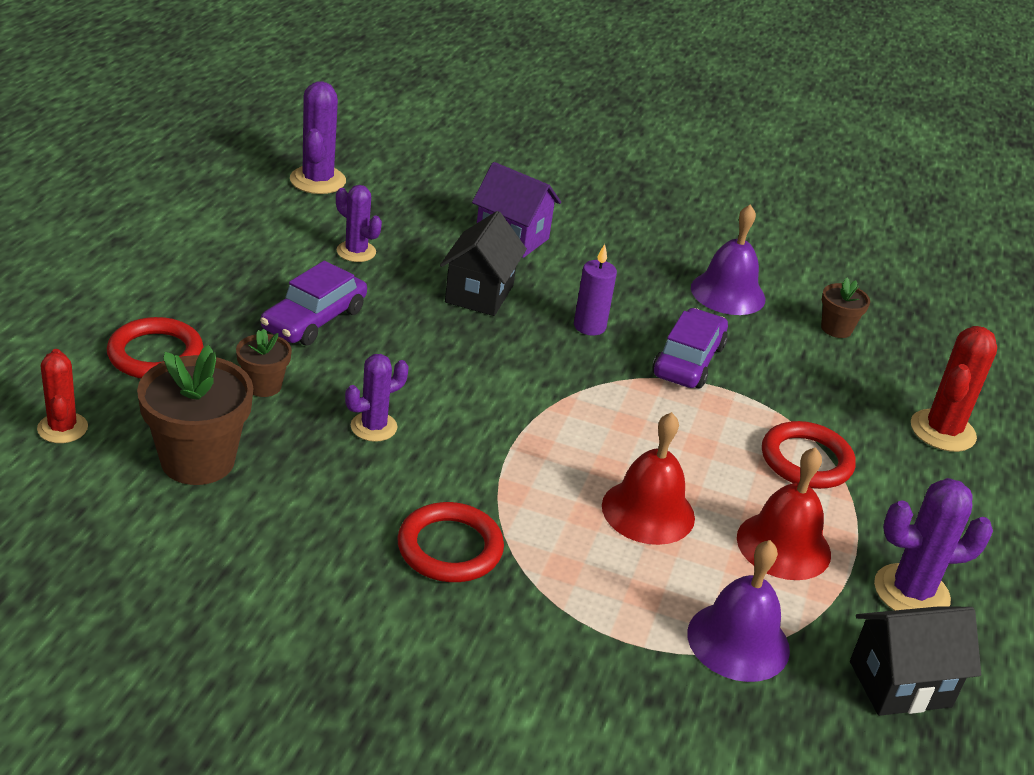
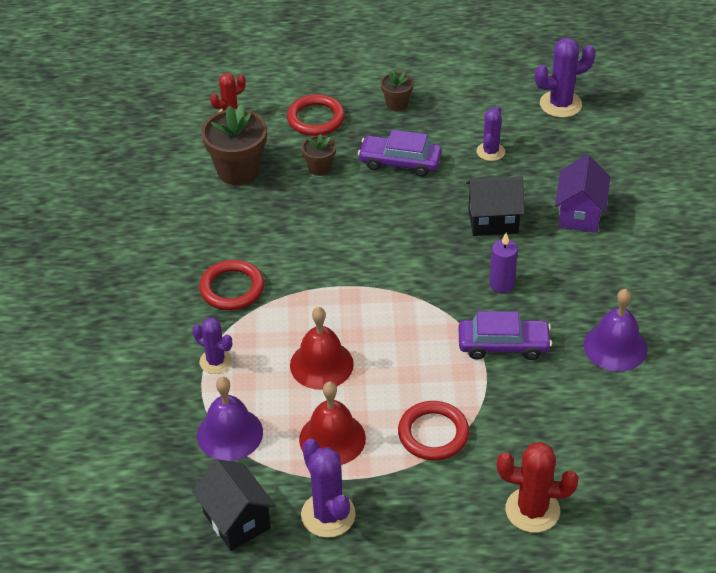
camera: 75 degrees right, 10 degrees up
purple cactus [345,354,409,442] -> purple cactus moved to [192,317,232,374]
brown flower pot [821,278,870,338] -> brown flower pot moved to [381,70,414,111]

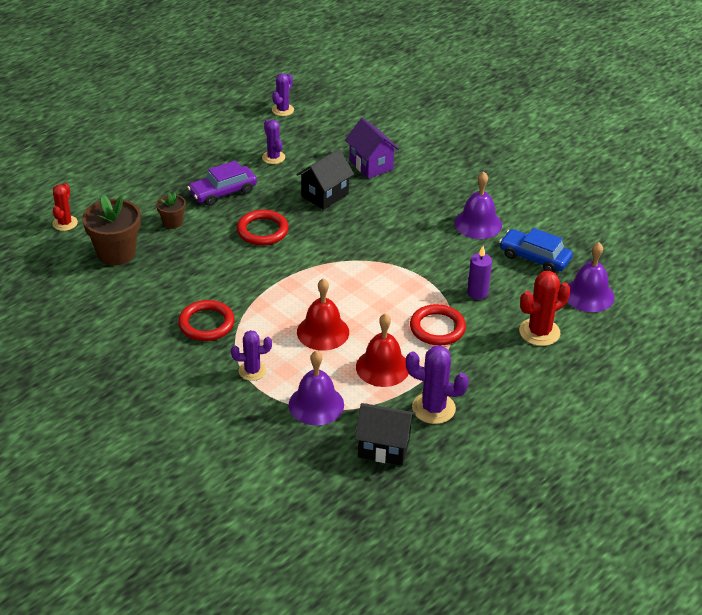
camera: 45 degrees left, 5 degrees down
red ring [287,94,345,136] -> red ring moved to [237,210,289,245]
brown flower pot [381,70,414,111] -> none
purple car [459,311,552,360] -> none
purple candle [490,233,518,293] -> purple candle moved to [467,246,492,300]
purple cactus [535,38,596,118] -> purple cactus [272,73,294,116], size x0.66
none -> blue car [499,228,573,272]
none -> purple bell [567,242,615,312]

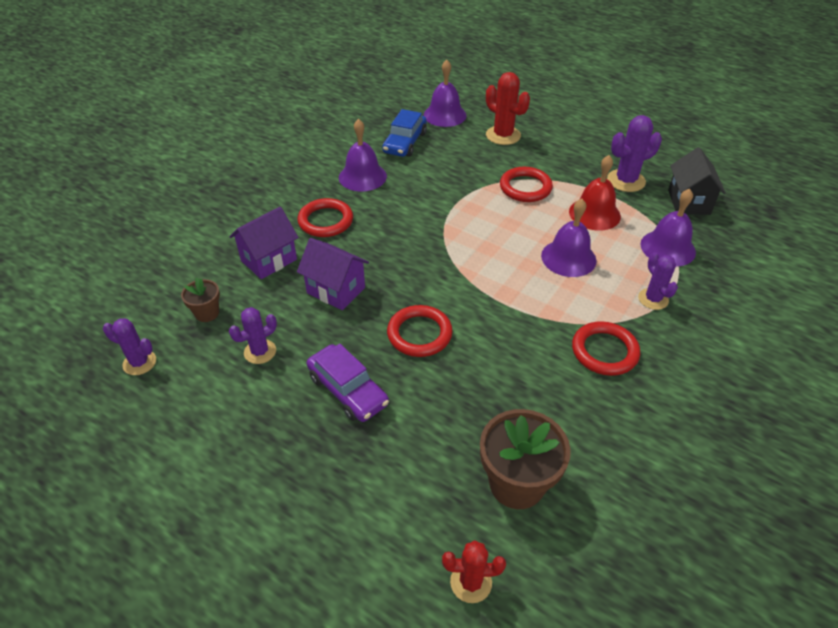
camera: 100 degrees left, 5 degrees up
brown flower pot [156,192,186,229] -> brown flower pot moved to [181,278,220,322]
black house [296,149,354,210] -> purple house [297,238,369,310]
red bell [297,278,349,350] -> purple bell [541,199,597,277]
purple cactus [406,345,469,424] -> purple cactus turned 60 degrees clockwise [607,115,662,192]
purple candle [467,246,492,300] -> none
none -> red ring [297,198,353,237]

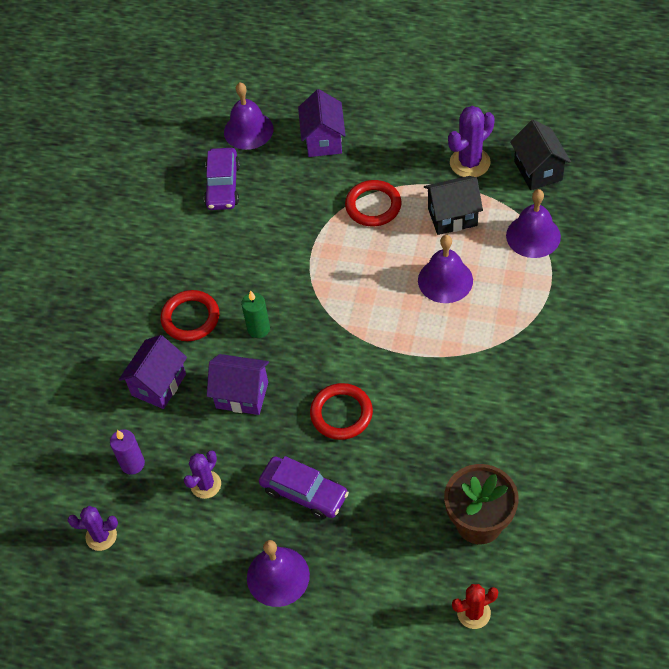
camera: 15 degrees left, 10 degrees up
brown flower pot [181,278,220,322] -> purple candle [110,429,145,475]
purple bell [339,119,387,192] -> purple bell moved to [247,540,310,607]
blue car [382,109,427,157] -> purple car [204,148,240,210]
red cactus [486,72,530,145] -> purple house [298,89,346,157]
red bell [569,155,621,231] -> black house [424,176,483,235]
red ring [572,321,640,376] -> none
purple cactus [638,252,678,310] -> none
none -> green candle [241,290,270,338]

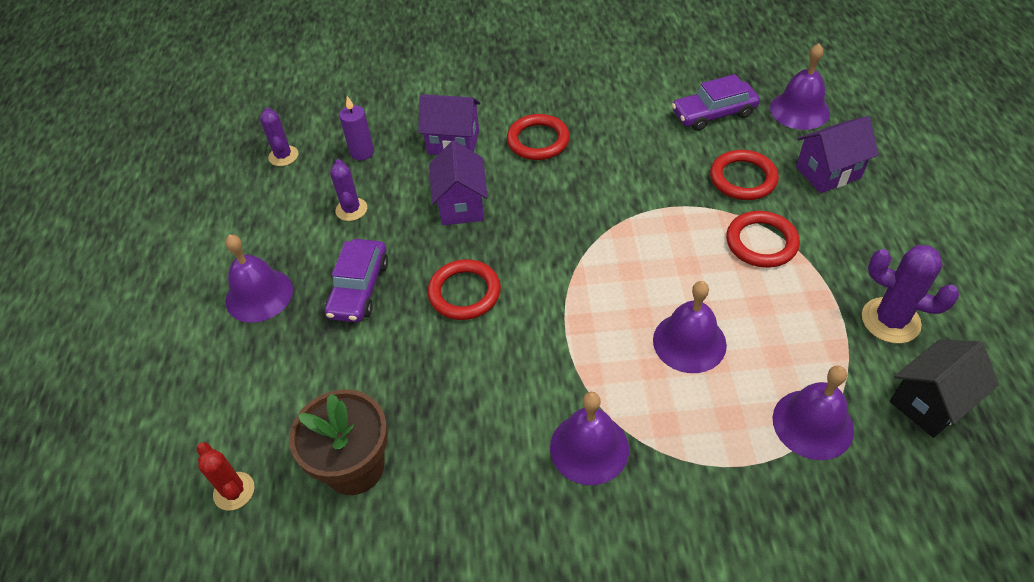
camera: 70 degrees right, 5 degrees down
purple cactus [184,450,221,499] -> purple cactus turned 60 degrees clockwise [330,159,367,221]
green candle [241,290,270,338] -> none
black house [424,176,483,235] -> none
none -> purple bell [550,392,629,485]
none -> red ring [710,150,779,200]

